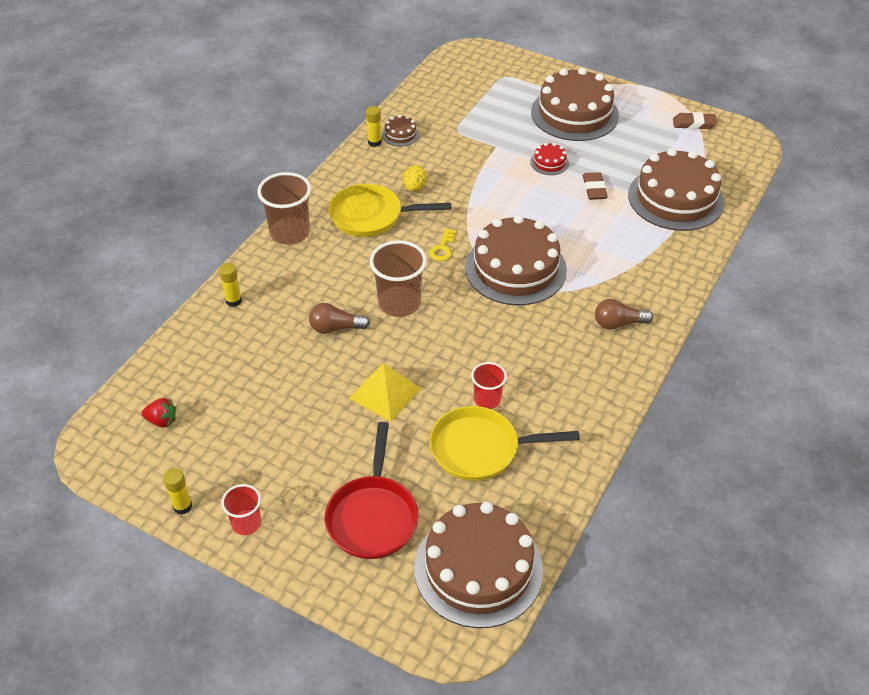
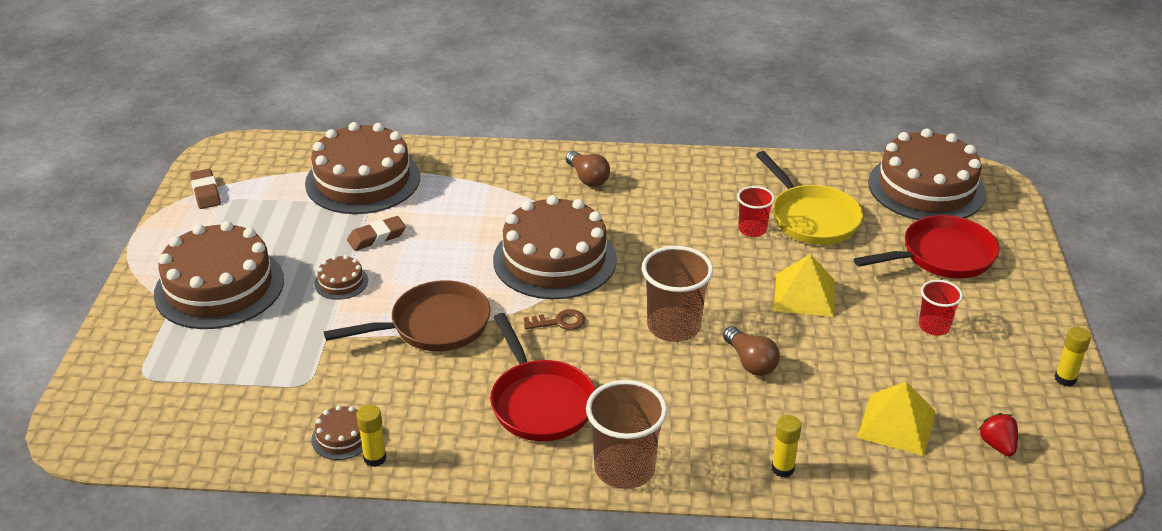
camera: 115 degrees left, 10 degrees down
red cup [221,484,261,535] -> red cup moved to [918,280,963,336]
yellow pan [329,184,451,237] -> red pan [490,313,596,441]
yellow egg [403,165,427,192] -> none
yellow key [429,229,456,261] -> brown key [524,309,585,330]
red cake [530,143,569,175] -> brown cake [315,255,368,300]
none -> brown pan [324,280,491,352]
none -> yellow pyramid [857,382,936,456]

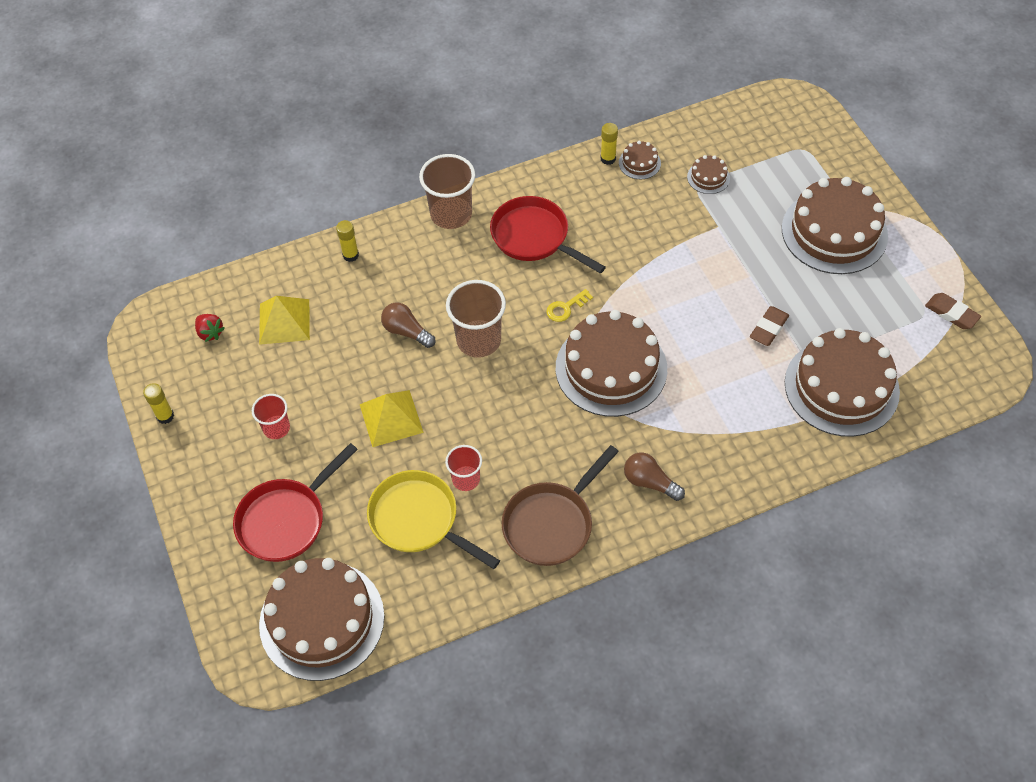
camera: 155 degrees right, 20 degrees up
brown cake [315,255,368,300] -> brown cake moved to [687,155,730,194]
brown pan [324,280,491,352] -> brown pan moved to [502,445,619,566]
brown key [524,309,585,330] -> yellow key [546,289,593,322]

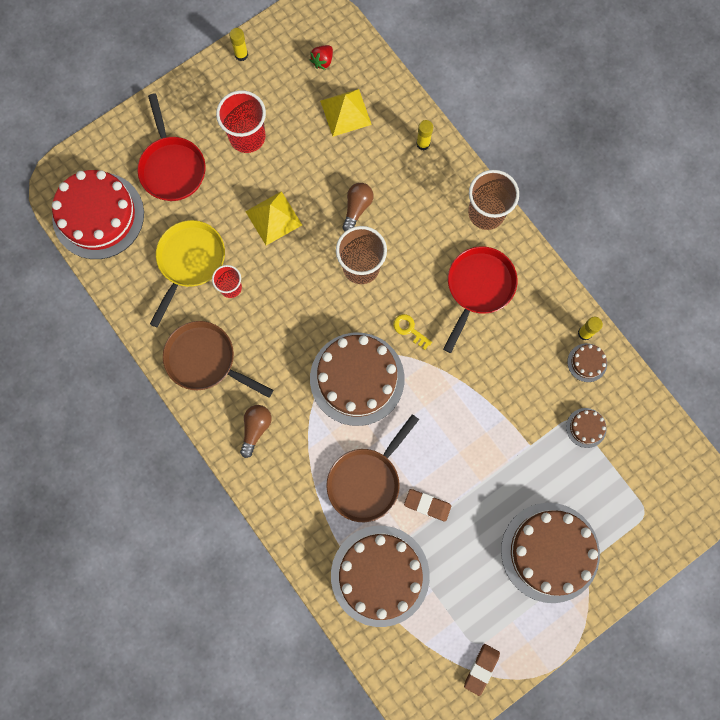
camera: 75 degrees right, 20 degrees up
red pan [233,443,358,562] -> red pan turned 135 degrees counterclockwise [137,93,206,201]
red cup [252,394,290,439] -> red cup [216,90,266,153], size x1.71
brown cake [259,558,384,681] -> red cake [52,170,144,259]
none -> brown pan [326,414,419,522]

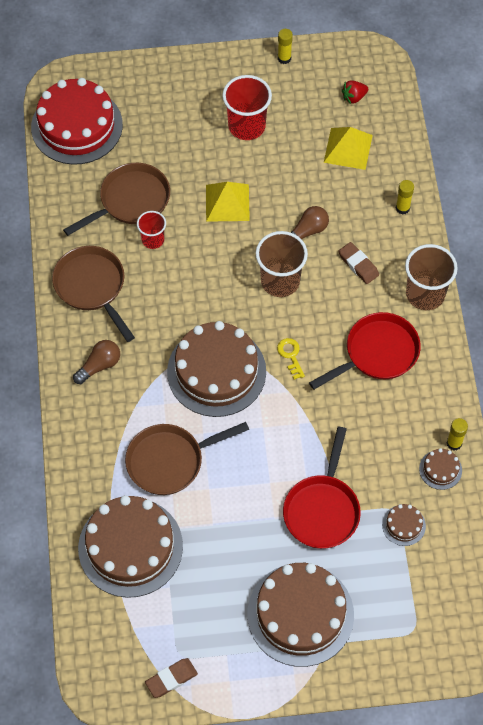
camera: 30 degrees right, 15 degrees down
red pan [137,93,206,201] -> red pan moved to [283,427,361,549]
yellow pan [150,220,225,327] -> brown pan [63,163,170,236]
brown eraser [404,489,451,521] -> brown eraser moved to [338,242,379,284]

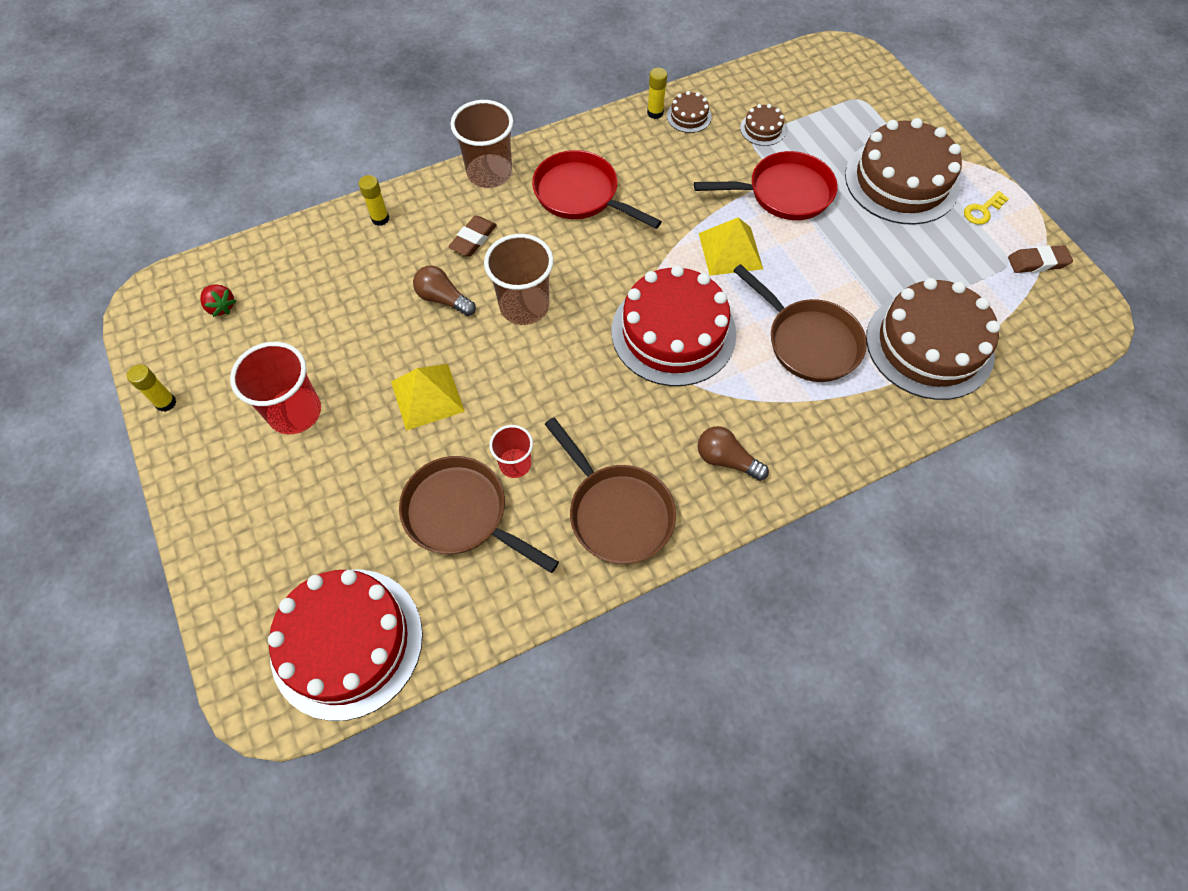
camera: 110 degrees left, 0 degrees up
brown pan [52,246,135,342] -> brown pan turned 75 degrees counterclockwise [545,417,676,564]
brown eraser [145,658,198,698] -> brown eraser turned 45 degrees counterclockwise [1008,245,1073,273]
brown cake [167,321,266,417] -> red cake [611,265,736,386]
yellow key [277,338,305,380] -> yellow key moved to [964,191,1009,225]
yellow pyramid [324,127,373,170] -> yellow pyramid moved to [699,217,763,276]

